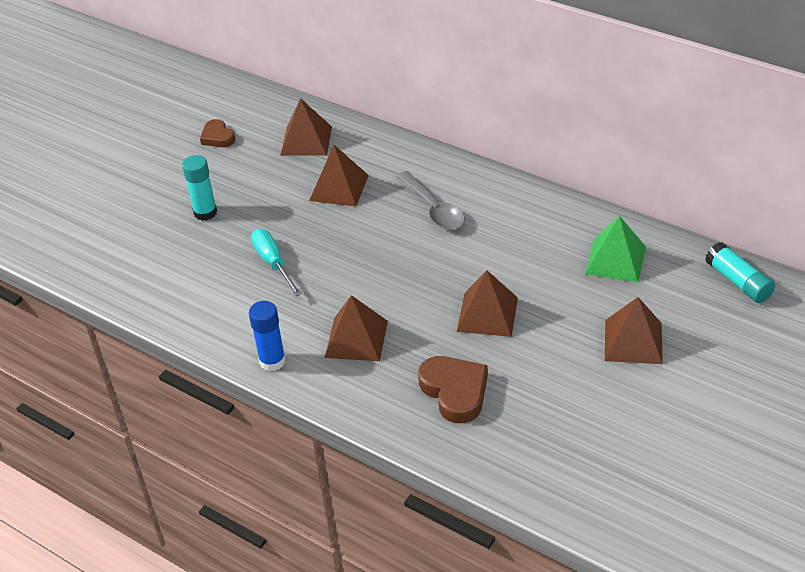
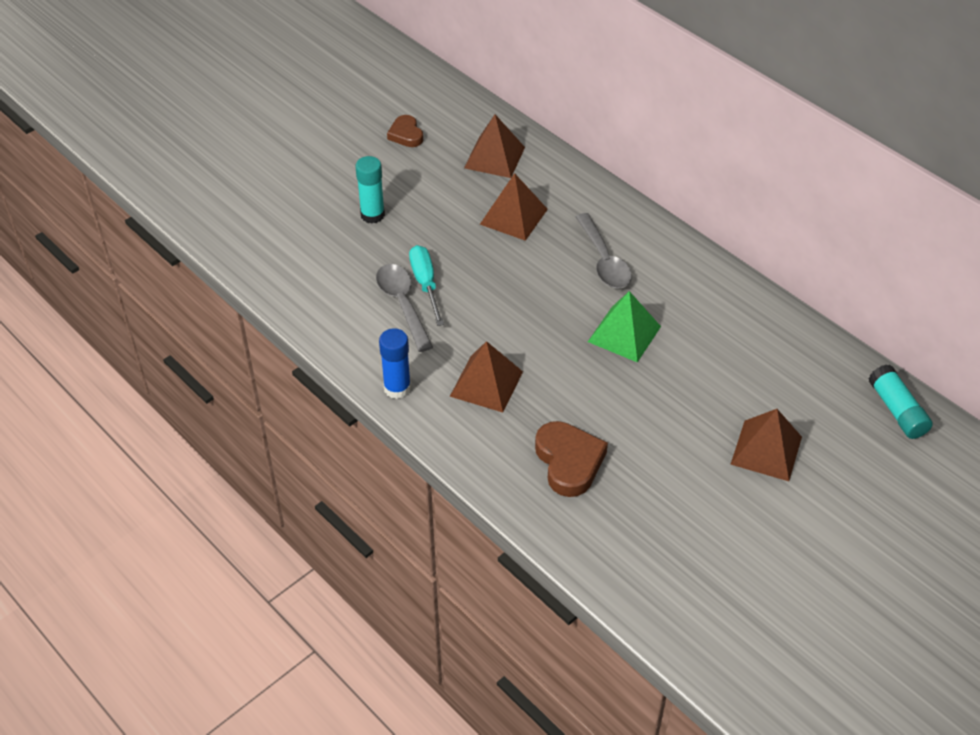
camera: 10 degrees right, 5 degrees up
brown pyramid [457,270,518,337] -> none
green pyramid [585,216,646,282] -> green pyramid moved to [588,291,661,363]
none -> grey spoon [376,264,433,352]

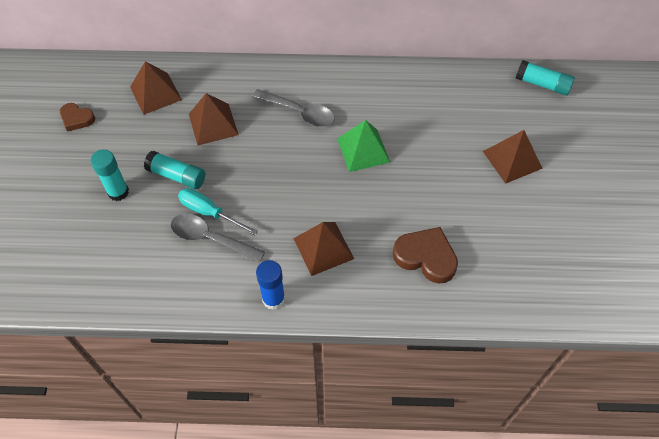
camera: 45 degrees left, 10 degrees up
none -> turquoise glue stick [144,151,205,189]

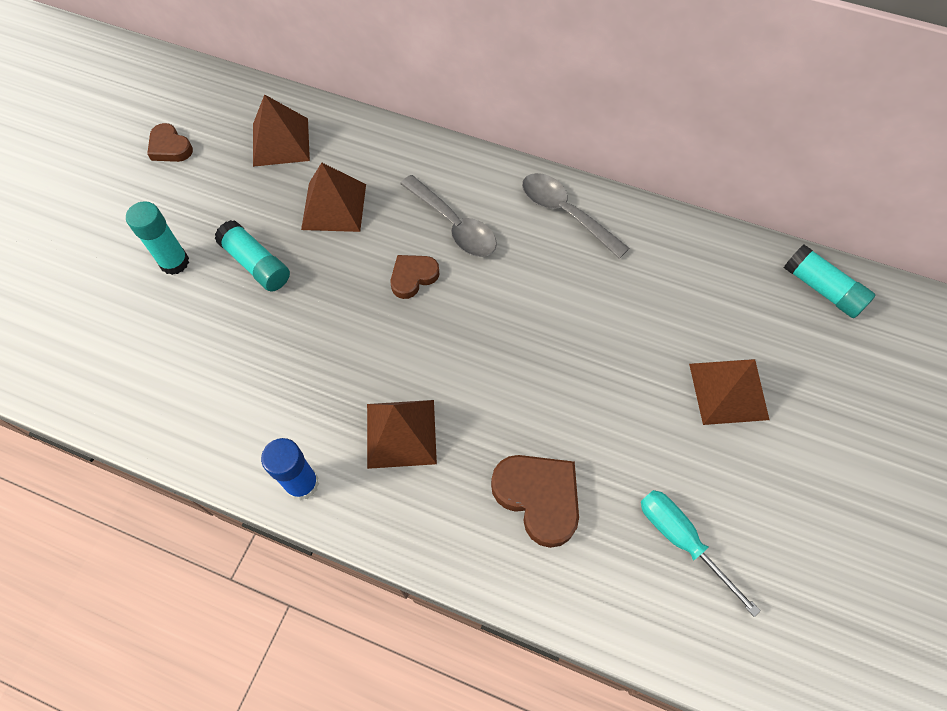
camera: 20 degrees right, 5 degrees up
grey spoon [170,214,265,263] -> grey spoon moved to [522,173,630,259]
turquoise screwdriver [178,188,258,235] -> turquoise screwdriver moved to [641,490,761,617]
green pyramid [337,120,390,172] -> none
none -> brown heart [391,255,440,299]

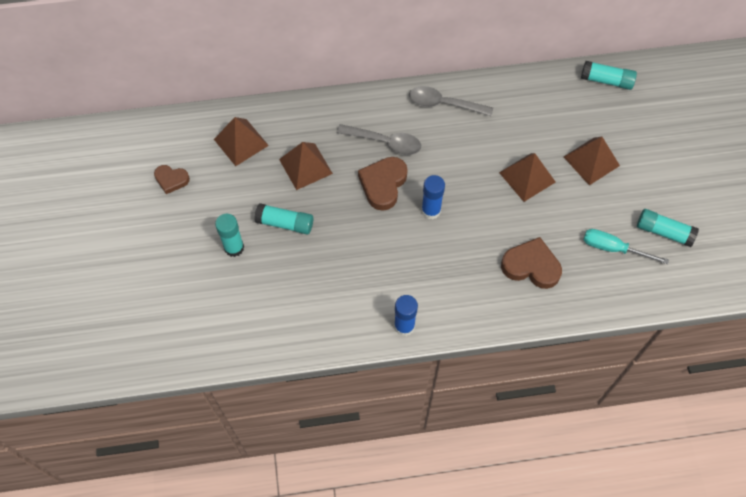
camera: 30 degrees left, 0 degrees up
brown pyramid [367,400,437,469] -> brown pyramid moved to [499,153,555,202]
brown heart [391,255,440,299] -> brown heart [358,157,408,211], size x1.63
none -> blue glue stick [421,175,445,219]
none -> turquoise glue stick [637,209,699,247]

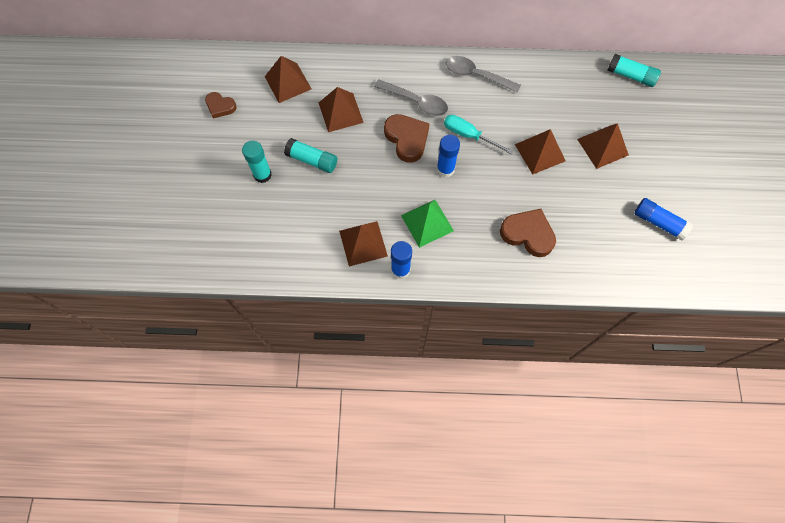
camera: 10 degrees right, 5 degrees up
brown heart [358,157,408,211] -> brown heart turned 120 degrees clockwise [384,114,429,163]
turquoise screwdriver [584,229,669,264] -> turquoise screwdriver moved to [444,115,513,154]
turquoise glue stick [637,209,699,247] -> blue glue stick [634,198,693,240]
none -> brown pyramid [339,221,388,266]
none -> green pyramid [401,200,454,248]

